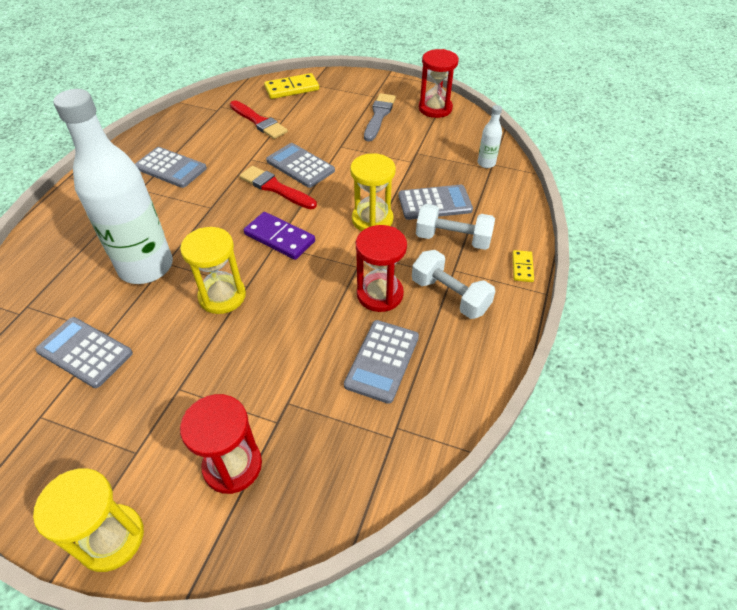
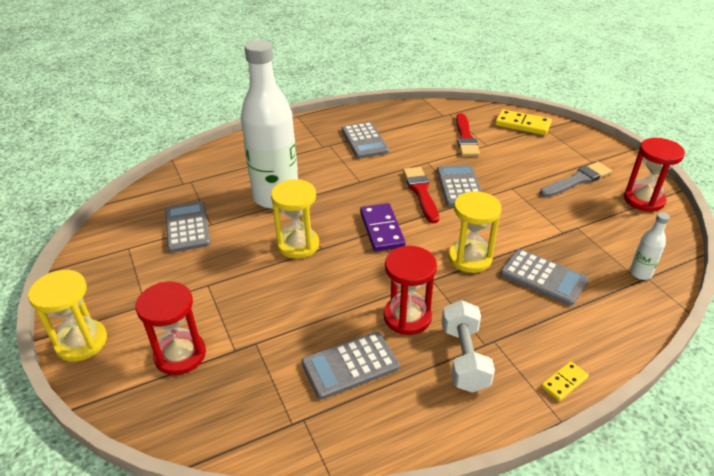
camera: 45 degrees right, 10 degrees down
white dumbbell [416,204,495,250] -> none

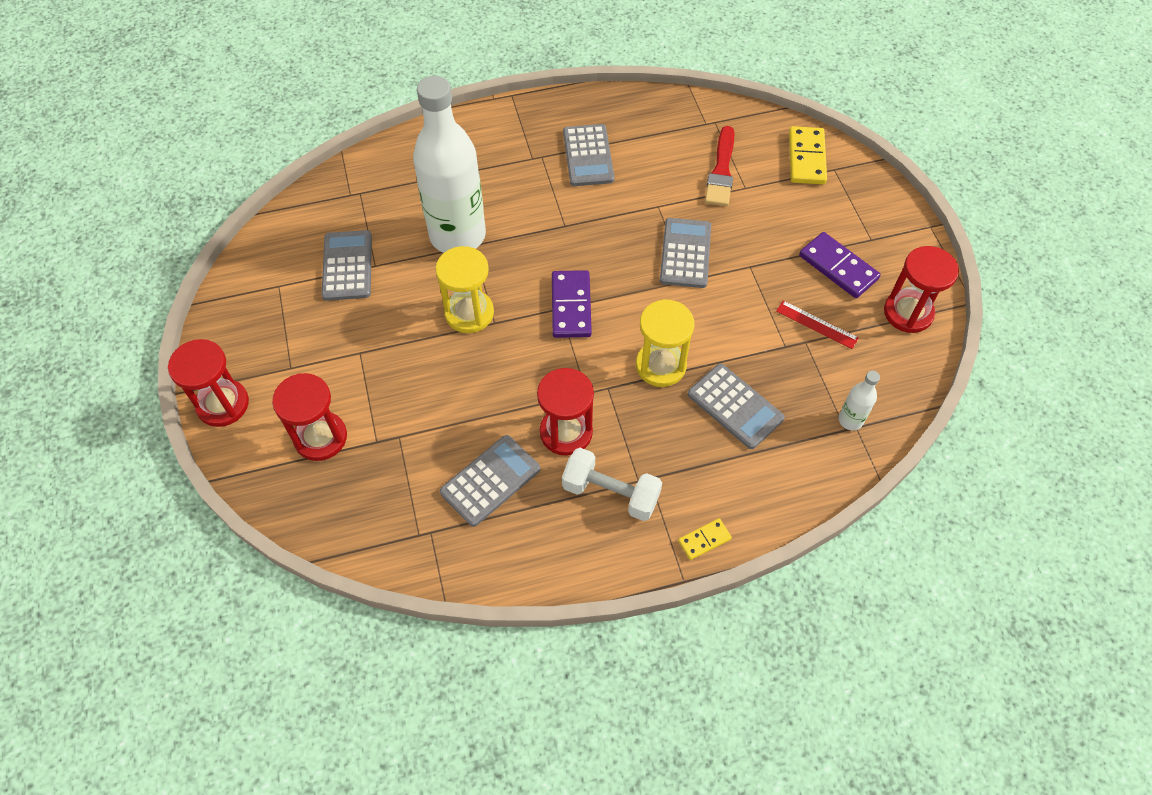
camera: 10 degrees right, 20 degrees up
yellow hourglass [28,269,107,362] -> red hourglass [168,339,249,427]
grey calculator [301,332,400,400] -> grey calculator turned 150 degrees clockwise [440,435,540,527]
red brush [403,167,439,223] -> none
white dumbbell [442,300,495,393] -> white dumbbell turned 75 degrees counterclockwise [562,448,662,521]
yellow domino [495,109,552,135] -> yellow domino turned 60 degrees clockwise [789,126,827,184]
grey brush [540,162,612,197] -> purple domino [799,232,881,298]
none -> red ruler [776,301,859,349]

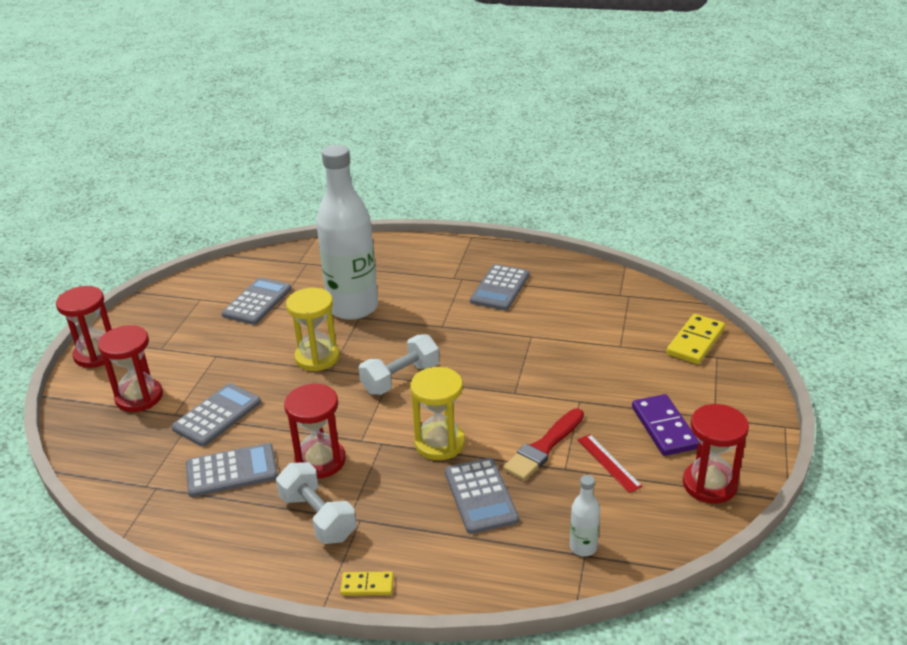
camera: 30 degrees right, 25 degrees down
purple domino [552,270,592,338] -> white dumbbell [358,334,439,395]
grey calculator [660,218,711,288] -> grey calculator moved to [171,383,261,447]
red brush [705,126,734,206] -> red brush moved to [503,408,584,481]

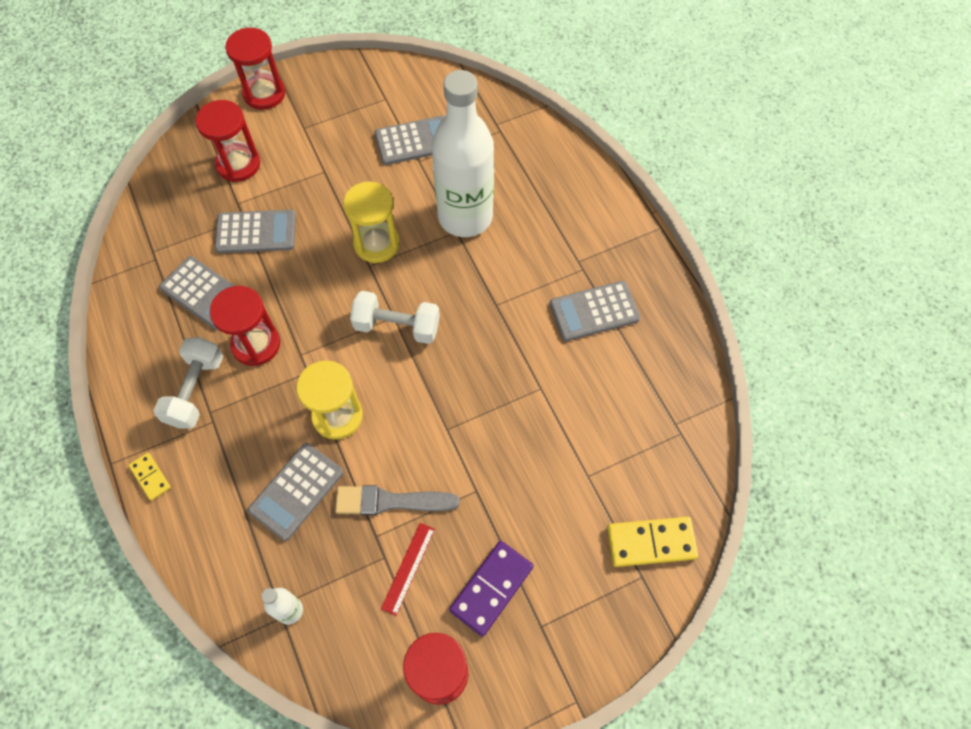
camera: 50 degrees right, 30 degrees up
red brush [503,408,584,481] -> grey brush [335,485,460,515]

